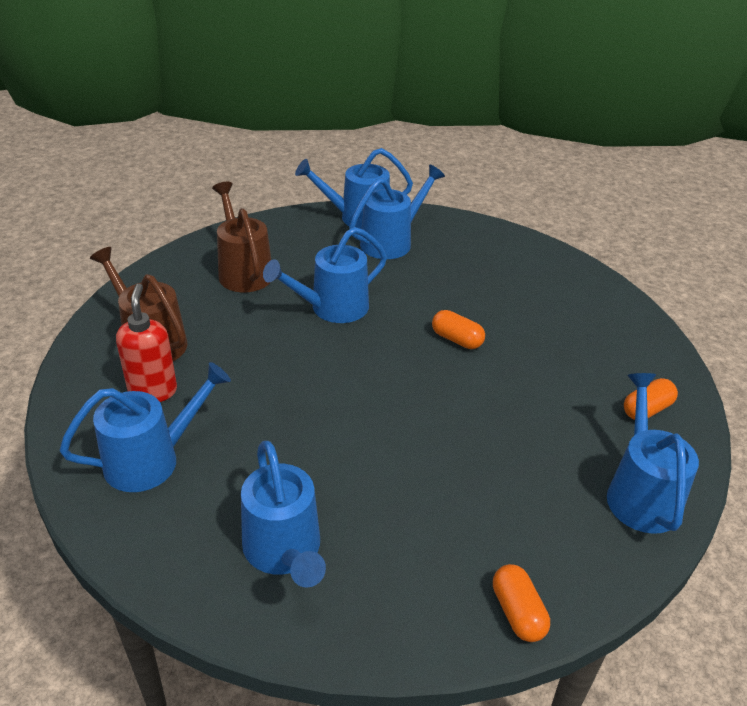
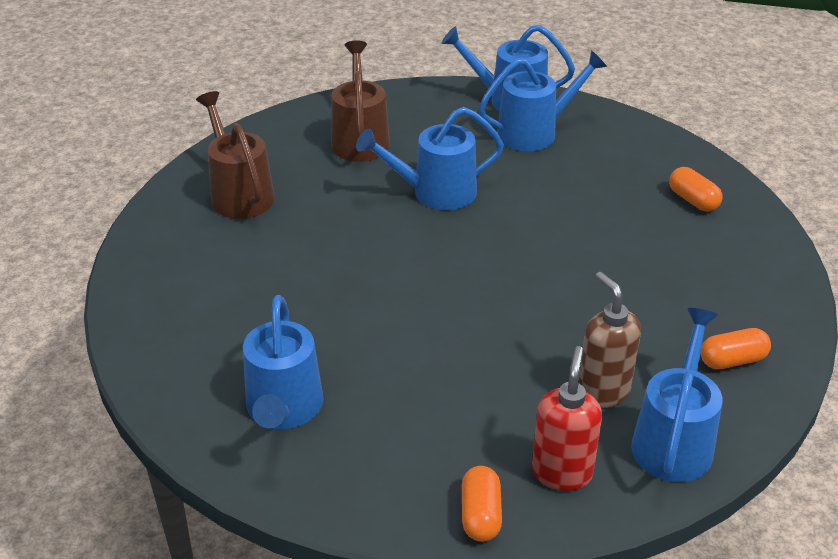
camera: 20 degrees right, 0 degrees up
blue watering can [60,362,231,492] -> none
red soap dispenser [116,284,177,402] -> red soap dispenser moved to [532,346,602,491]
orange capsule [432,310,485,349] -> orange capsule moved to [669,167,722,211]
none -> brown soap dispenser [579,272,641,408]

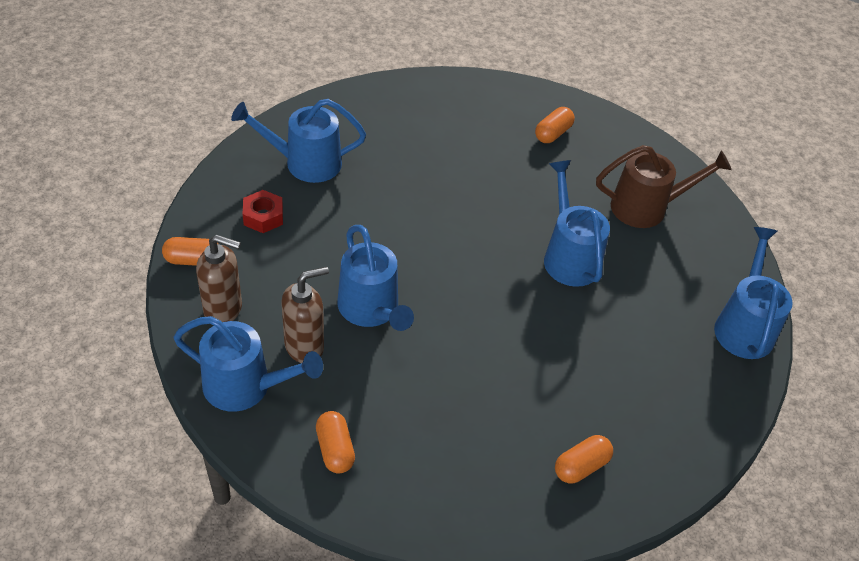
camera: 85 degrees right, 10 degrees up
brown watering can [196,91,275,219] -> orange capsule [535,107,575,143]
blue watering can [478,50,607,151] -> blue watering can moved to [337,225,414,331]
red soap dispenser [532,346,602,491] -> brown soap dispenser [196,235,242,322]
none -> red nut [243,190,283,233]

